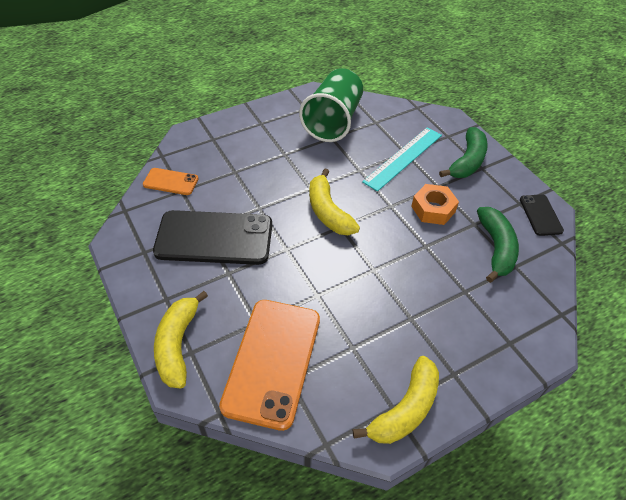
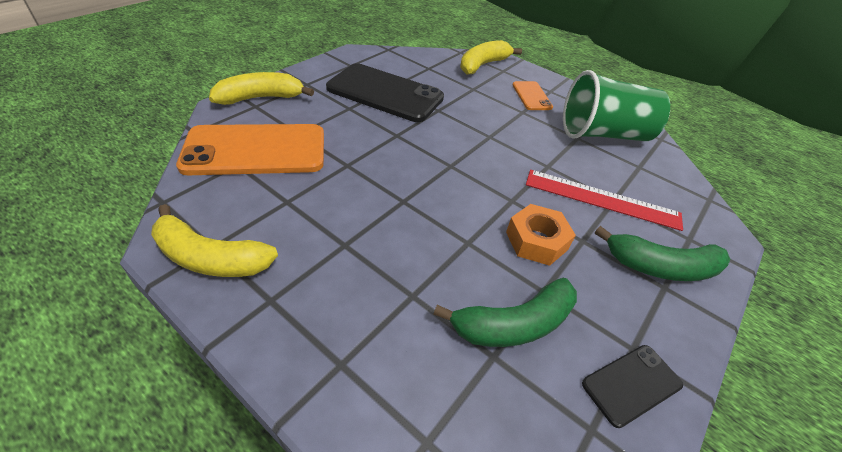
camera: 65 degrees right, 5 degrees down
orange phone [143,168,198,195] -> orange phone moved to [512,81,553,110]
black phone [153,210,272,265] -> black phone turned 45 degrees counterclockwise [326,63,444,122]
yellow banana [309,169,360,235] -> yellow banana moved to [460,40,522,75]
turquoise ruler [362,127,442,191] -> red ruler [526,170,683,231]

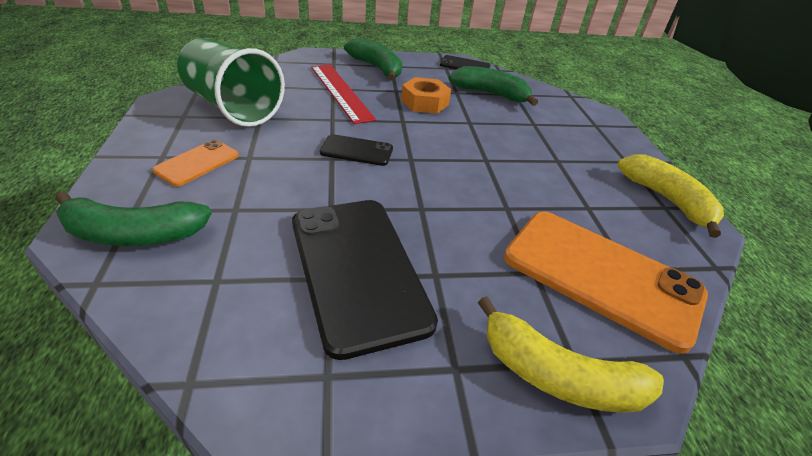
camera: 135 degrees left, 5 degrees down
yellow banana [460,40,522,75] -> green banana [55,192,212,246]
none -> black phone [320,134,393,166]

